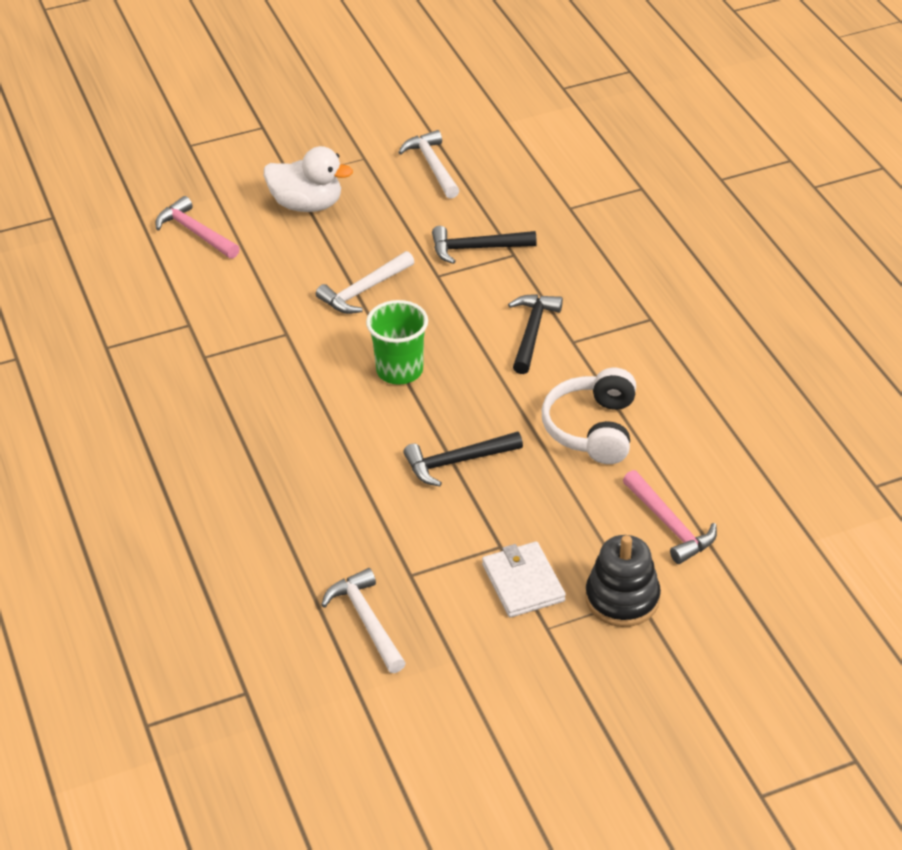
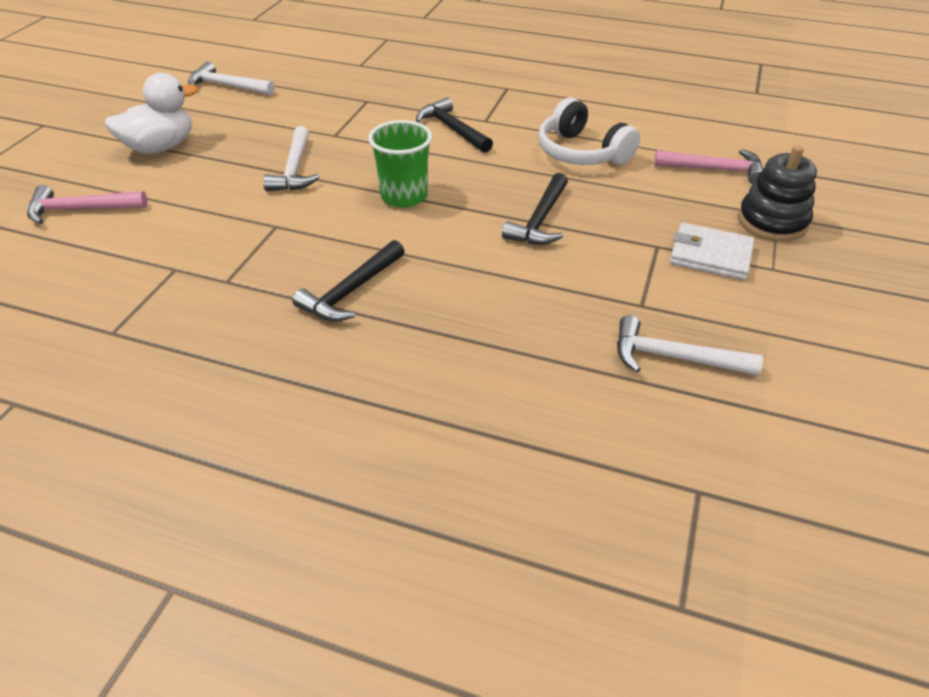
camera: 50 degrees left, 0 degrees up
black hammer [432,226,537,264] -> black hammer moved to [292,240,405,322]

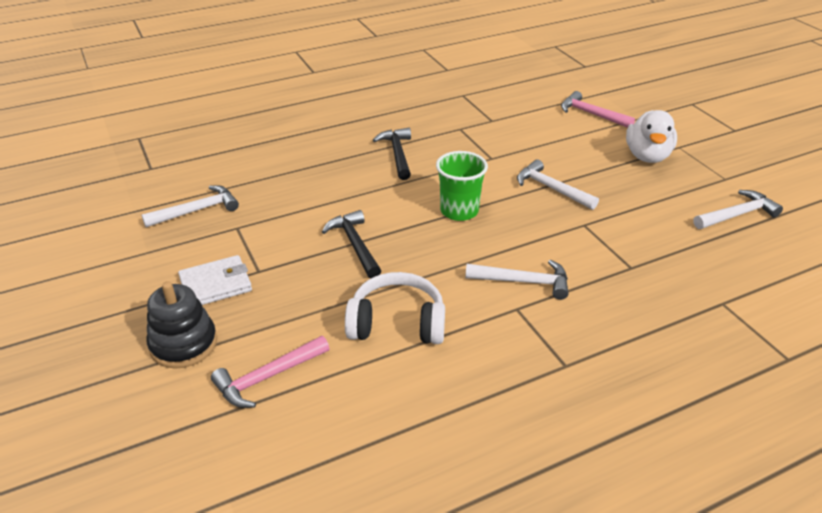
camera: 135 degrees right, 5 degrees down
pink hammer [27,185,147,224] -> pink hammer turned 90 degrees counterclockwise [561,91,635,128]
black hammer [416,97,493,153] -> white hammer [465,260,569,300]

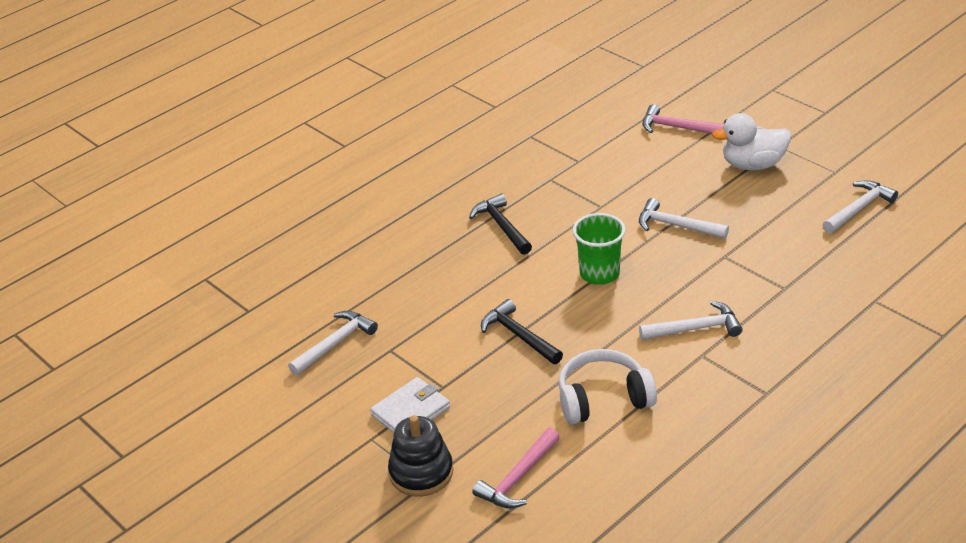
camera: 15 degrees left, 0 degrees up
white duck [626,110,677,163] -> white duck turned 90 degrees clockwise [712,113,791,170]

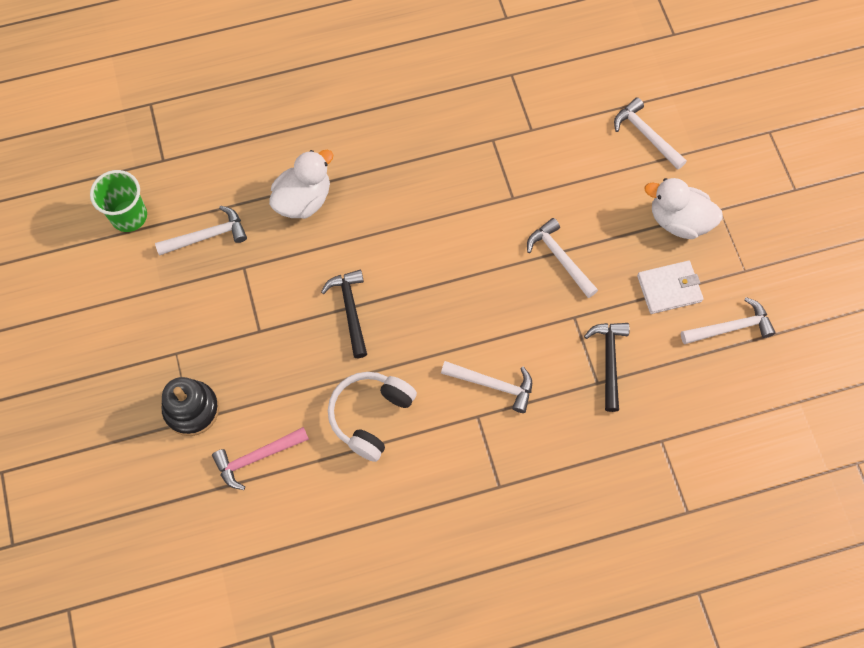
camera: 25 degrees right, 30 degrees up
white wallet [370,377,450,433] -> white wallet moved to [637,261,703,314]
black hammer [469,193,532,255] -> black hammer moved to [584,323,630,412]
white headphones [558,349,657,424] -> white headphones turned 75 degrees counterclockwise [328,372,417,462]
green cup [573,213,626,285] -> green cup moved to [90,170,147,232]
pink hammer [642,104,725,134] -> white hammer [614,97,687,170]
none -> white duck [269,150,333,219]

